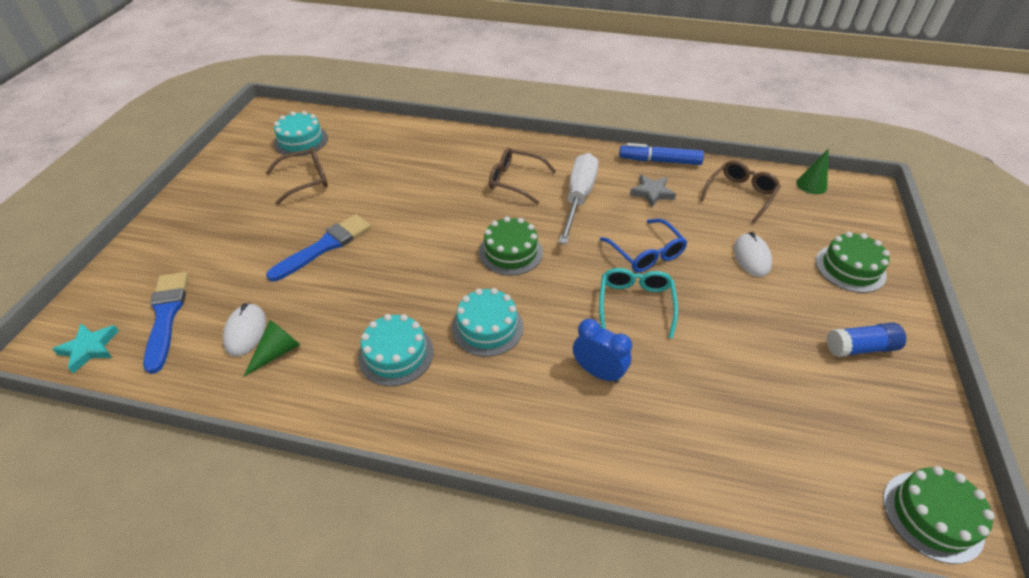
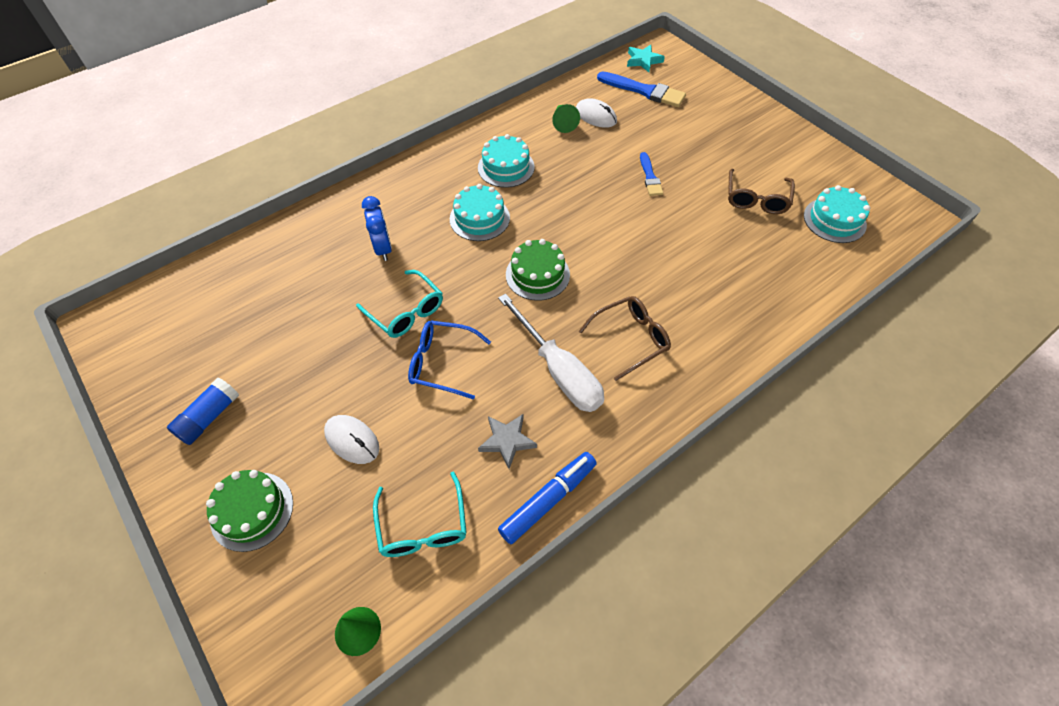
camera: 130 degrees right, 10 degrees up
blue brush [266,214,371,282] -> blue brush [640,152,663,196], size x0.60
blue clock [573,319,632,383] -> blue clock turned 90 degrees counterclockwise [362,196,392,261]
brown glasses [700,161,781,223] -> turquoise glasses [373,472,467,557]
green cake [883,466,995,564] -> none

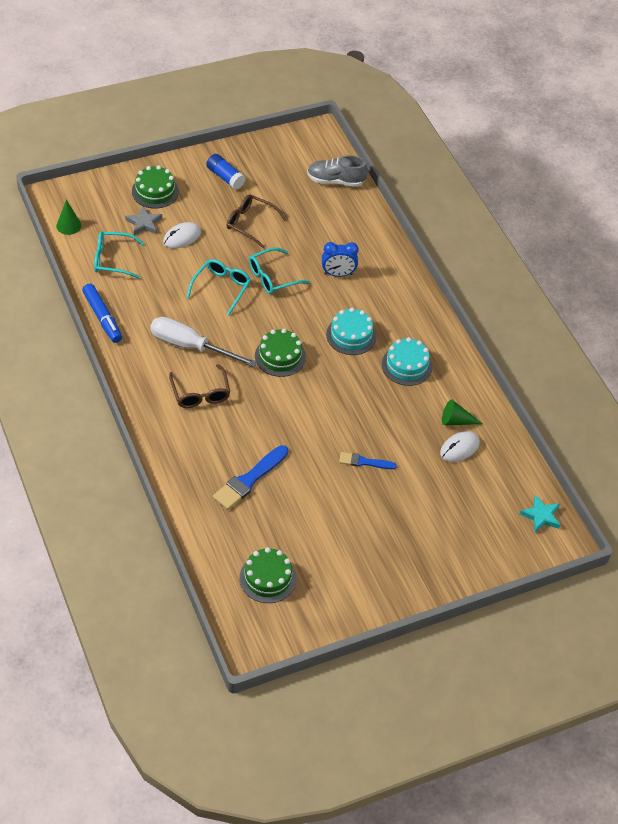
camera: 100 degrees right, 5 degrees down
blue glasses [408,321,491,400] -> turquoise glasses [187,259,251,315]
grey star [478,414,537,469] -> grey star moved to [125,206,162,235]
white screwdriver [498,293,604,412] -> white screwdriver turned 45 degrees clockwise [150,317,258,367]
blue brush [597,71,686,107] -> blue brush moved to [213,445,288,510]
brown glasses [728,169,795,214] -> brown glasses moved to [226,194,287,248]
turquoise cake [804,185,870,243] -> green cake [239,547,296,603]
none -> grey shoe [307,155,368,187]

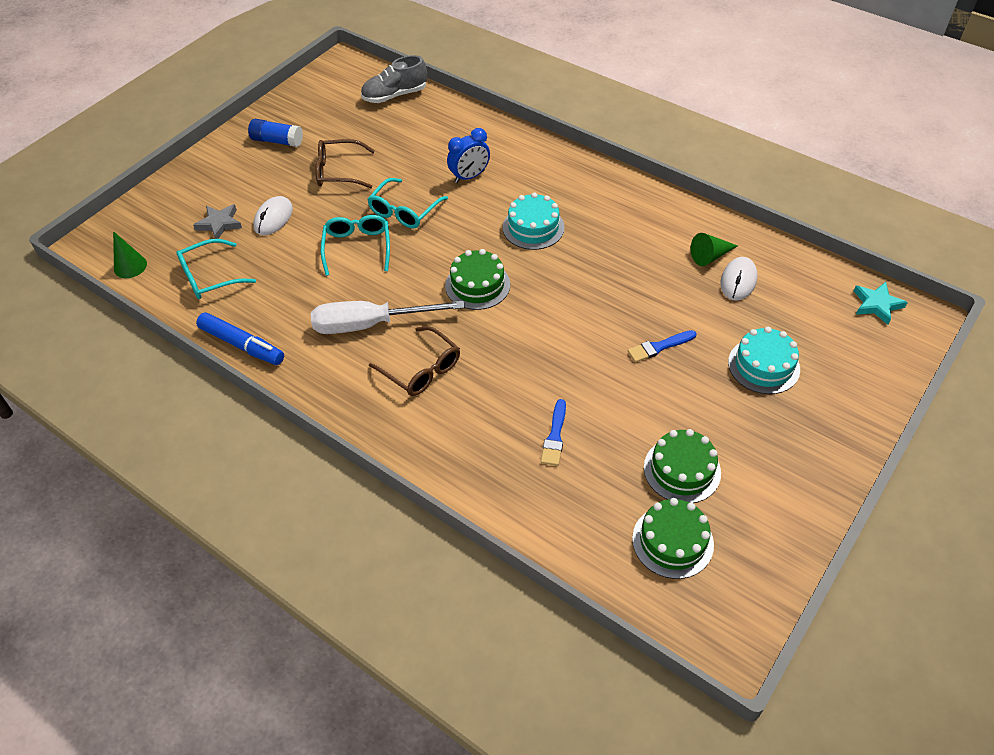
camera: 25 degrees left, 0 degrees up
green cake [132,165,179,209] -> green cake moved to [644,429,721,503]
blue brush [213,445,288,510] -> blue brush [541,399,566,466], size x0.60
turquoise cake [382,337,432,386] -> turquoise cake moved to [728,327,800,394]

